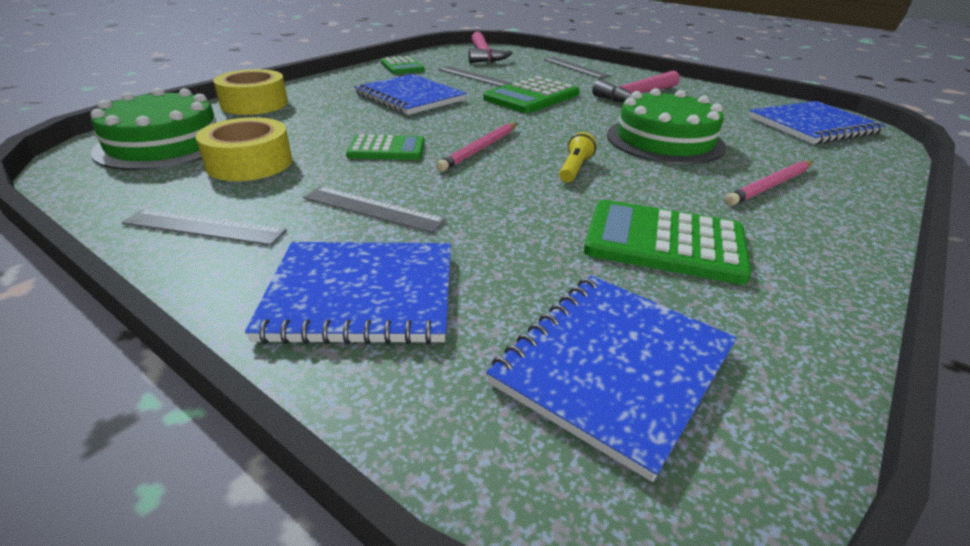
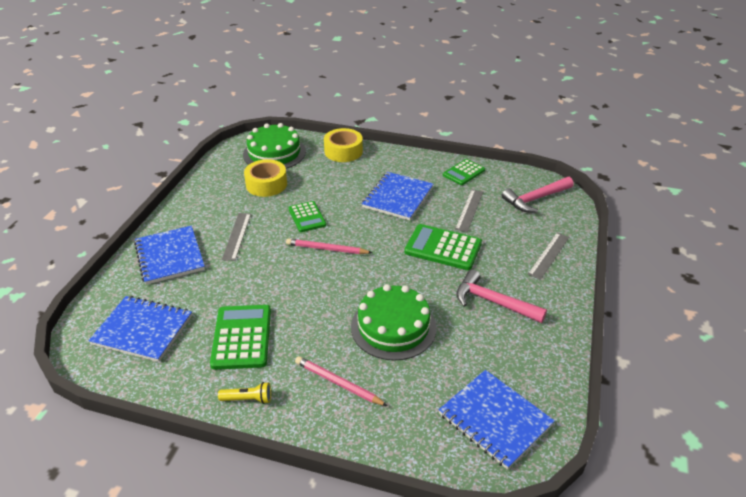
camera: 70 degrees right, 5 degrees up
grey ruler [122,209,287,246] -> none
yellow flashlight [559,132,596,182] -> yellow flashlight moved to [218,382,271,404]

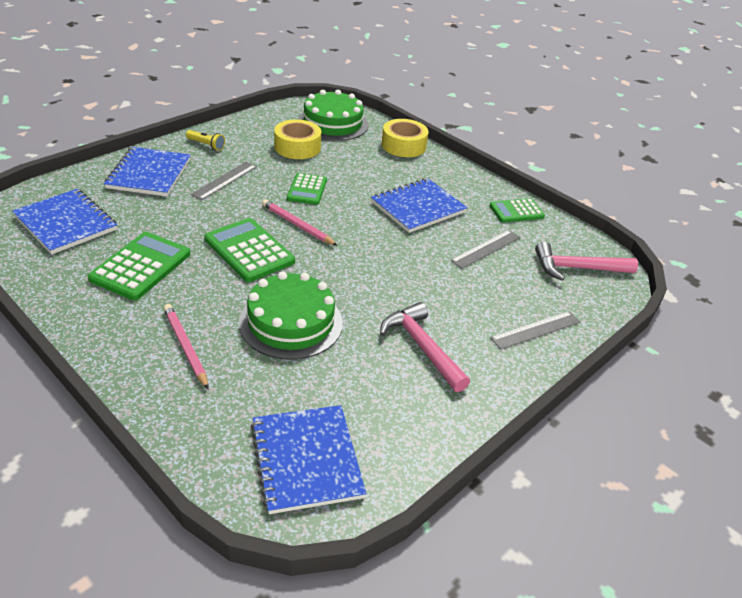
camera: 25 degrees right, 0 degrees up
yellow flashlight [218,382,271,404] -> yellow flashlight moved to [186,130,225,151]
green calculator [404,224,482,270] -> green calculator moved to [204,218,295,282]

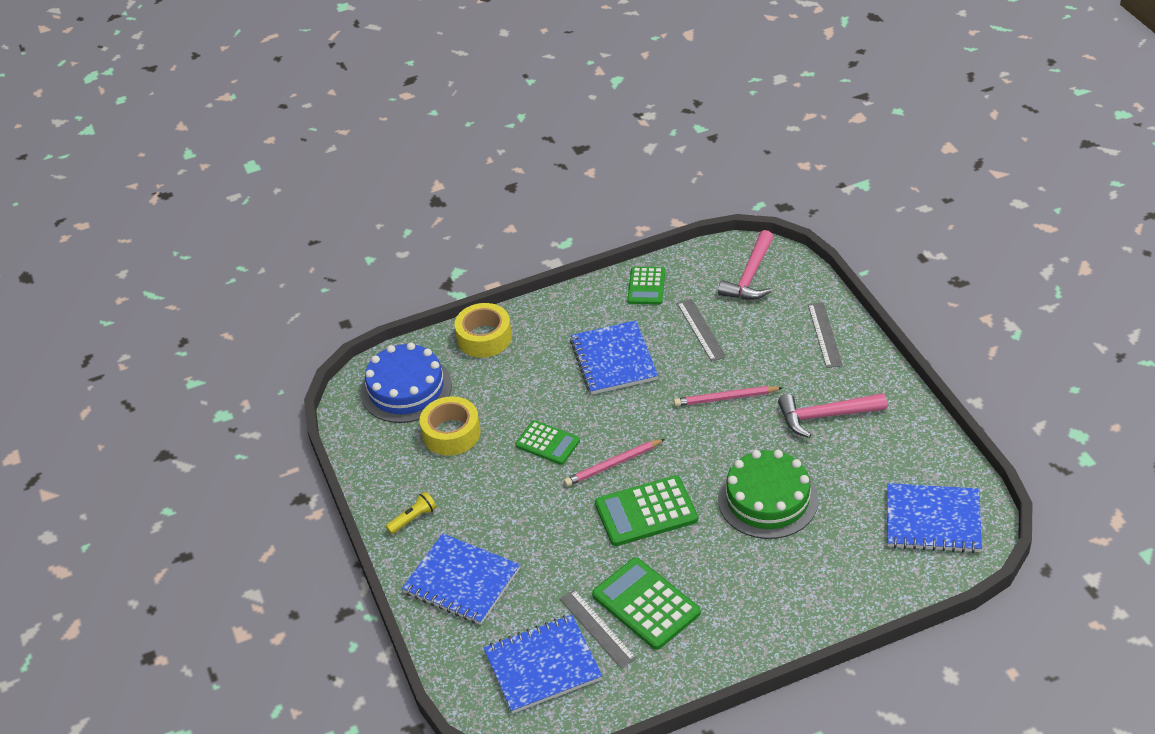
camera: 60 degrees left, 5 degrees up
pink pencil [163,304,208,389] -> pink pencil moved to [674,386,783,406]
grey ruler [191,162,257,200] -> grey ruler moved to [560,589,637,668]
green cake [298,90,368,141] -> blue cake [361,343,452,423]

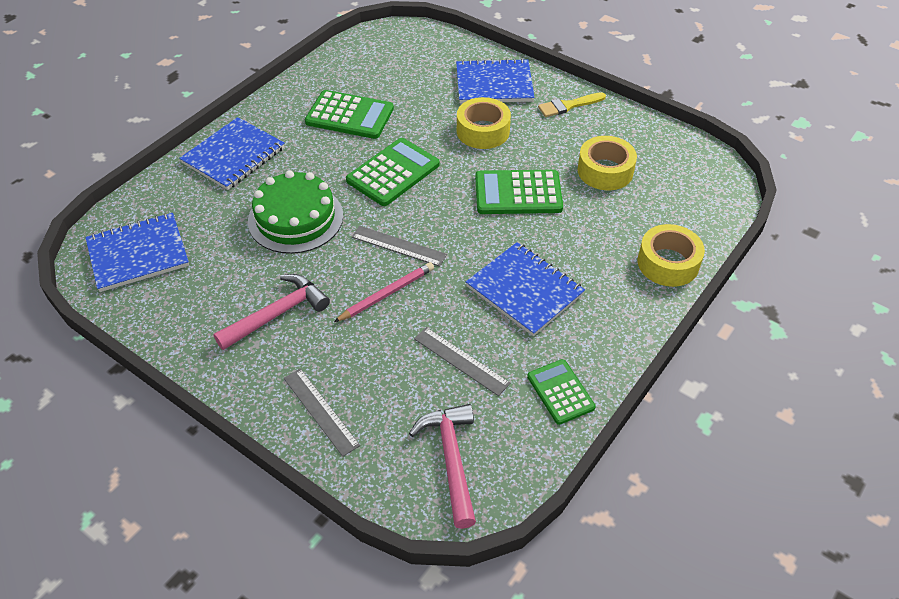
camera: 145 degrees right, 5 degrees up
blue cake [361,343,452,423] -> none
yellow flashlight [386,492,437,534] -> yellow brush [538,92,606,117]
blue notebook [483,615,602,714] -> blue notebook moved to [179,117,285,190]
green calculator [515,420,580,465] -> green calculator [475,170,563,214], size x1.56
grey ruler [560,589,637,668] -> grey ruler moved to [352,226,447,267]
pink pencil [564,439,665,486] -> none
none -> yellow tape [457,97,511,149]

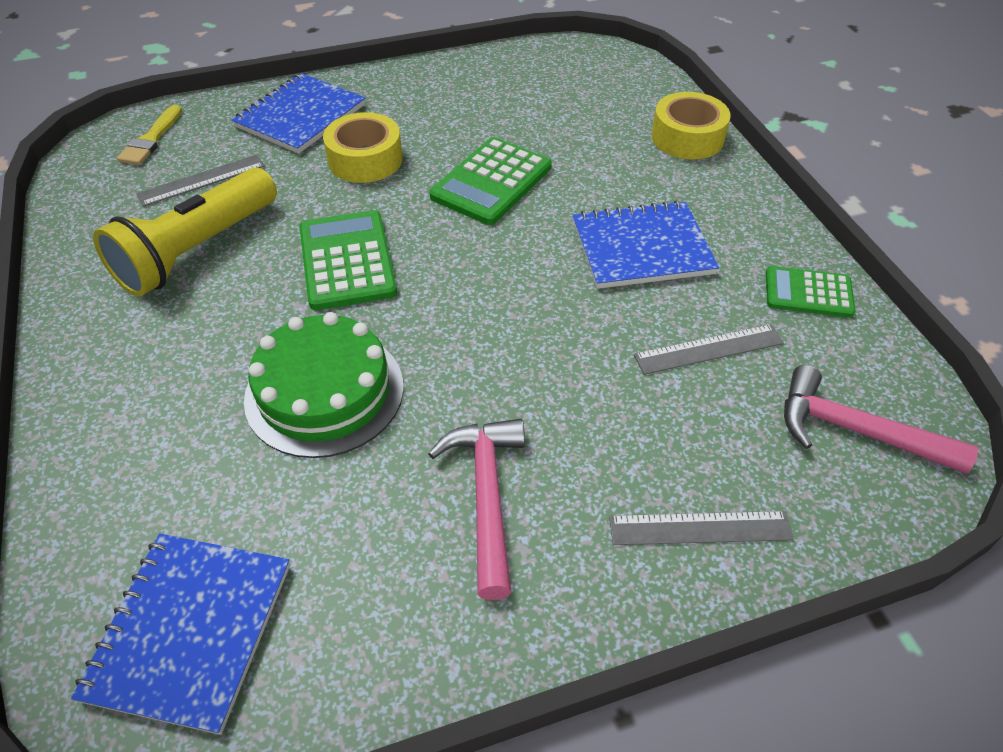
camera: 55 degrees left, 0 degrees up
blue notebook [179,117,285,190] -> none
green calculator [305,90,394,139] -> yellow flashlight [93,168,277,297]
pink pencil [334,262,434,322] -> none
grey ruler [352,226,447,267] -> grey ruler moved to [137,155,265,207]
yellow brush [538,92,606,117] -> yellow brush moved to [117,105,182,165]
yellow tape [577,136,637,190] -> none

